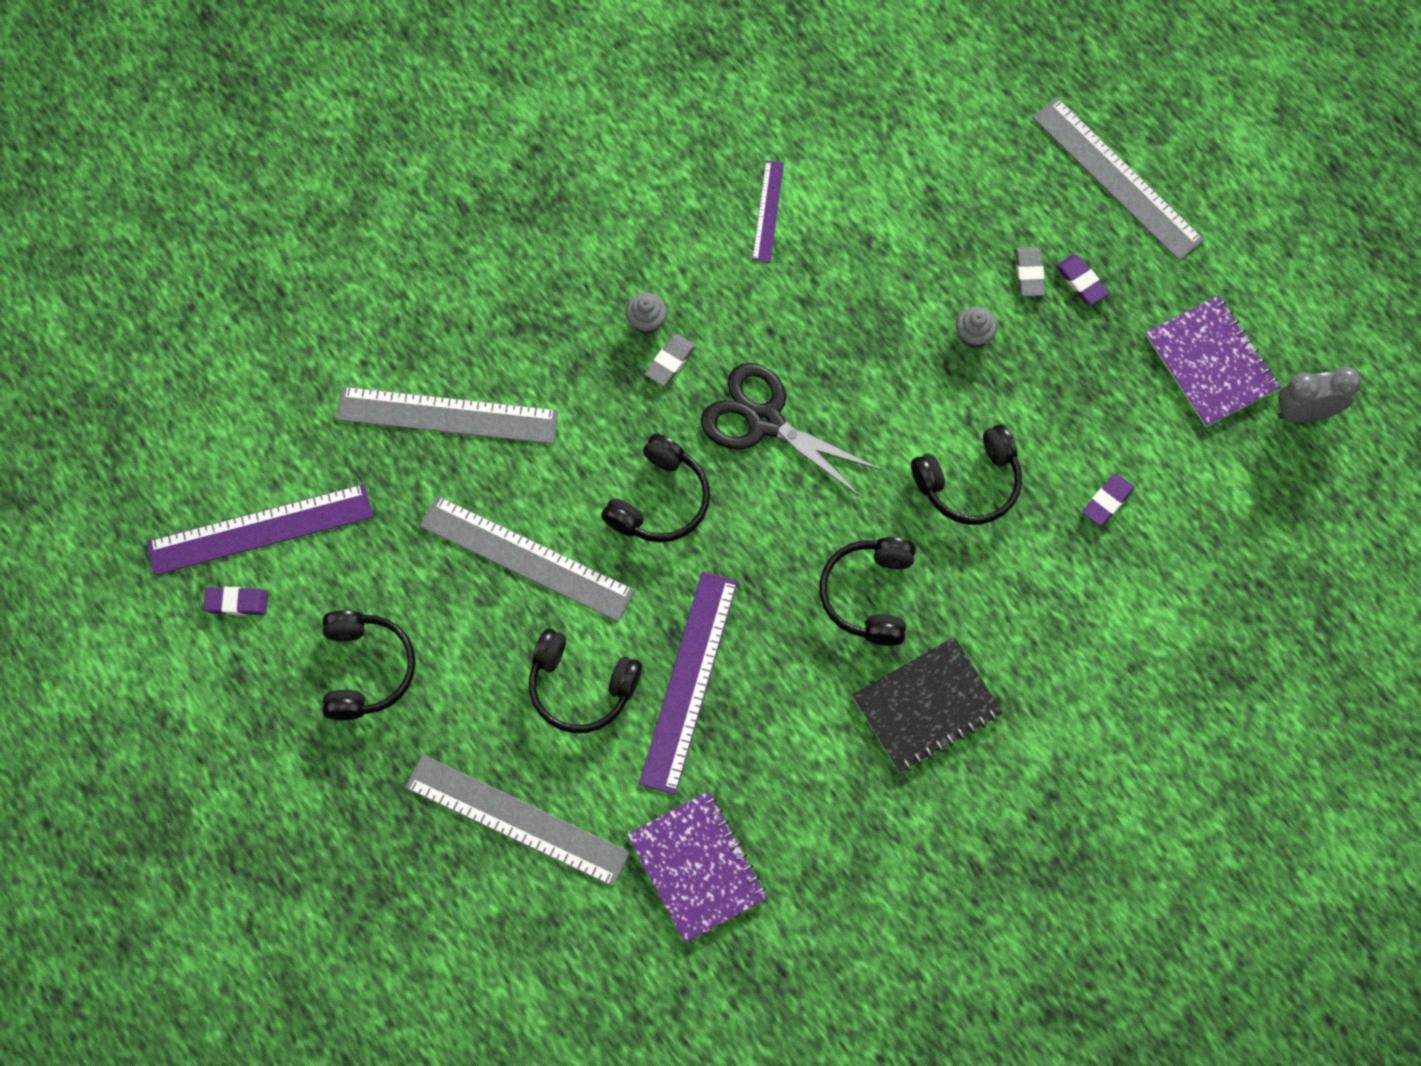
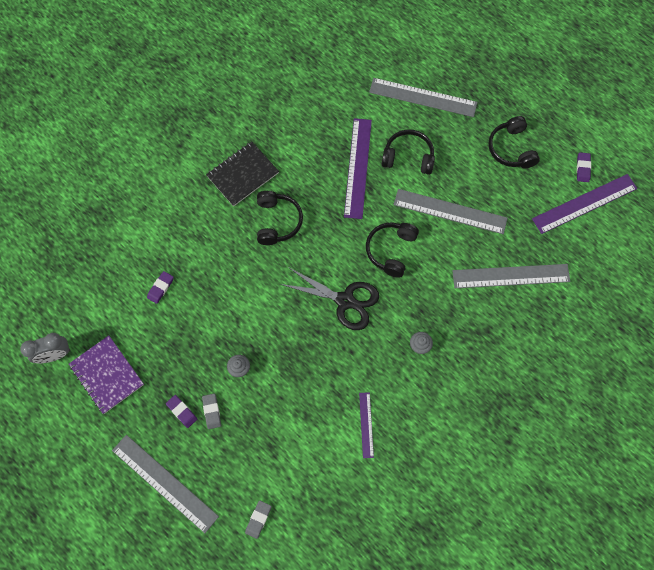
camera: 170 degrees right, 0 degrees up
purple eraser [203,587,268,615] -> purple eraser turned 75 degrees counterclockwise [577,152,591,182]
purple notebook [627,791,767,943] -> none
grey eraser [645,334,696,386] -> grey eraser moved to [245,500,272,539]
black headphones [911,424,1022,525] -> none

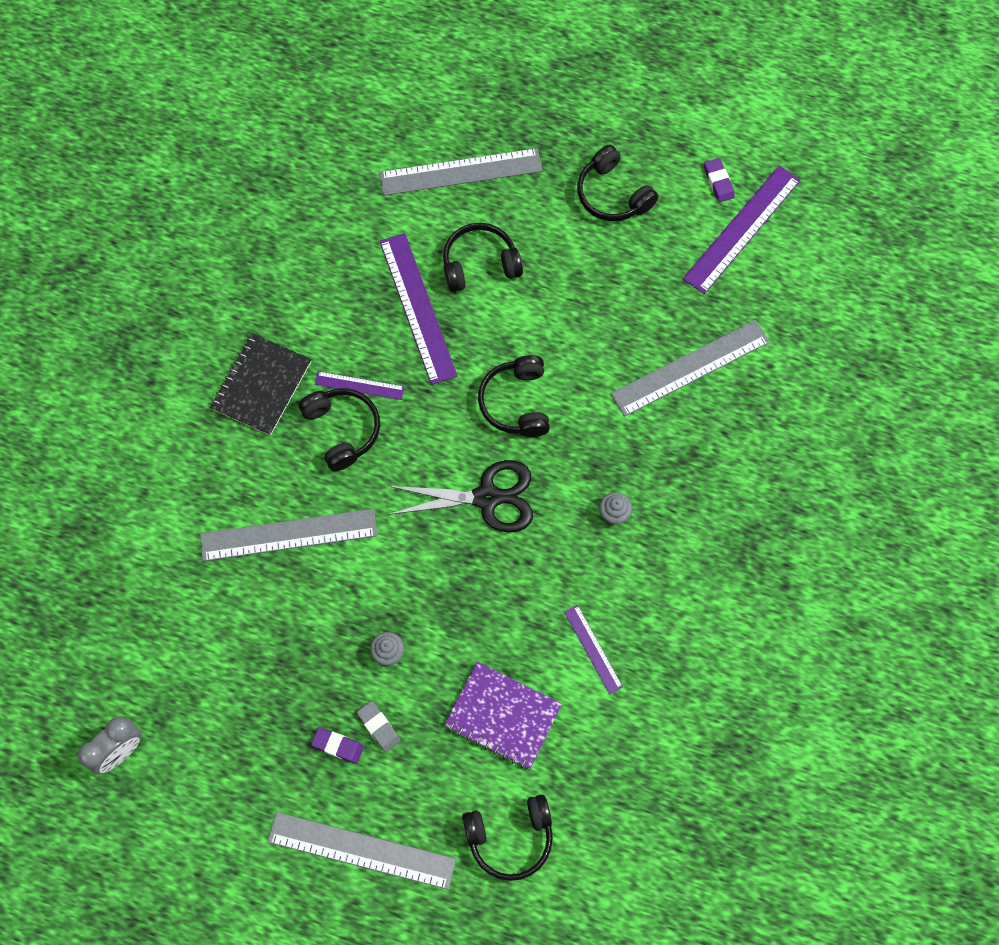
camera: 25 degrees left, 0 degrees up
purple notebook [69,335,144,414] -> purple notebook moved to [444,662,562,769]
purple eraser [147,271,174,304] -> none
grey eraser [245,500,272,539] -> black headphones [462,795,553,881]
grey ruler [394,189,508,234] -> grey ruler moved to [200,509,378,562]
none -> purple ruler [315,371,405,400]

